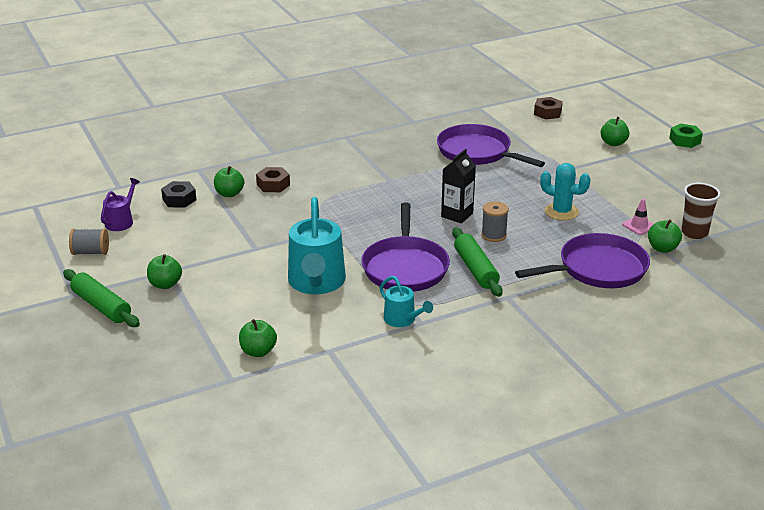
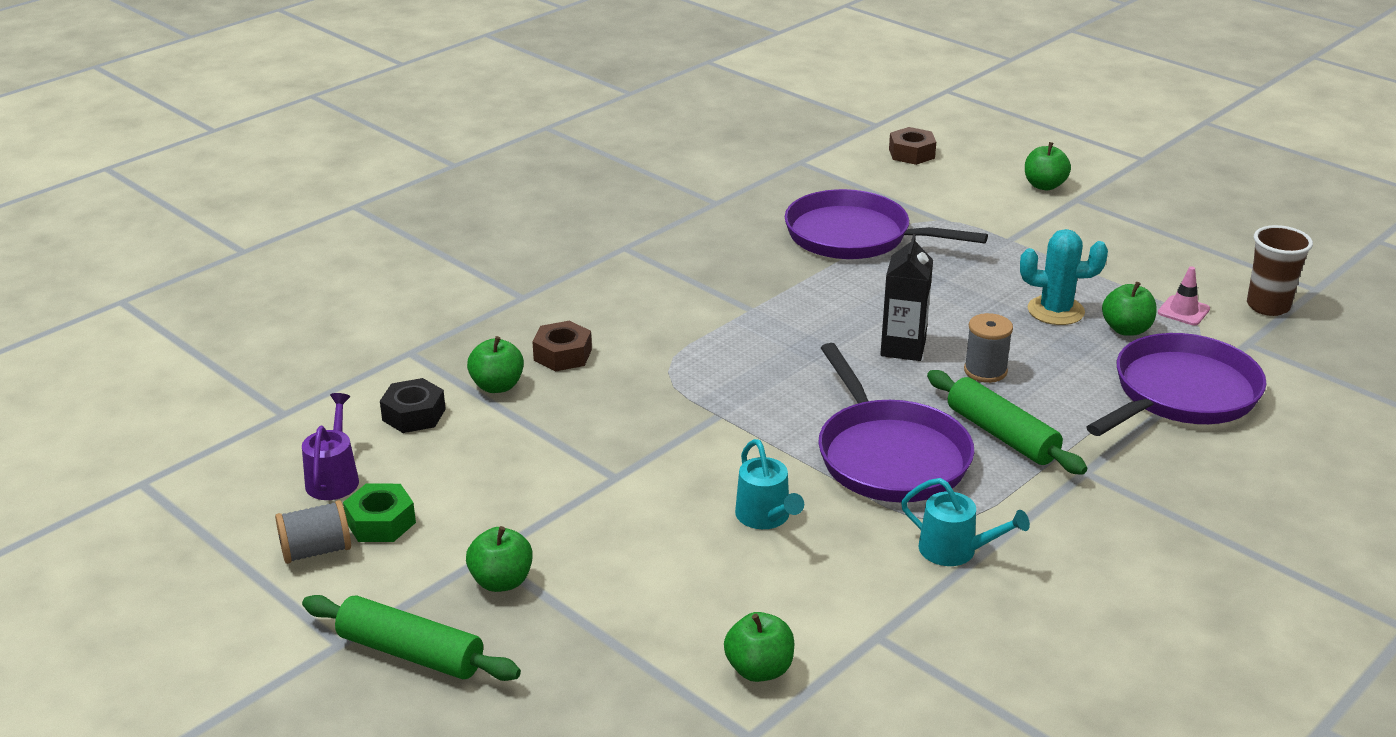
camera: 20 degrees left, 0 degrees up
turquoise watering can [288,197,346,294] -> turquoise watering can [735,439,804,529], size x0.52
green apple [648,219,682,253] -> green apple moved to [1102,282,1157,336]
green nut [669,124,703,148] -> green nut moved to [343,484,416,542]

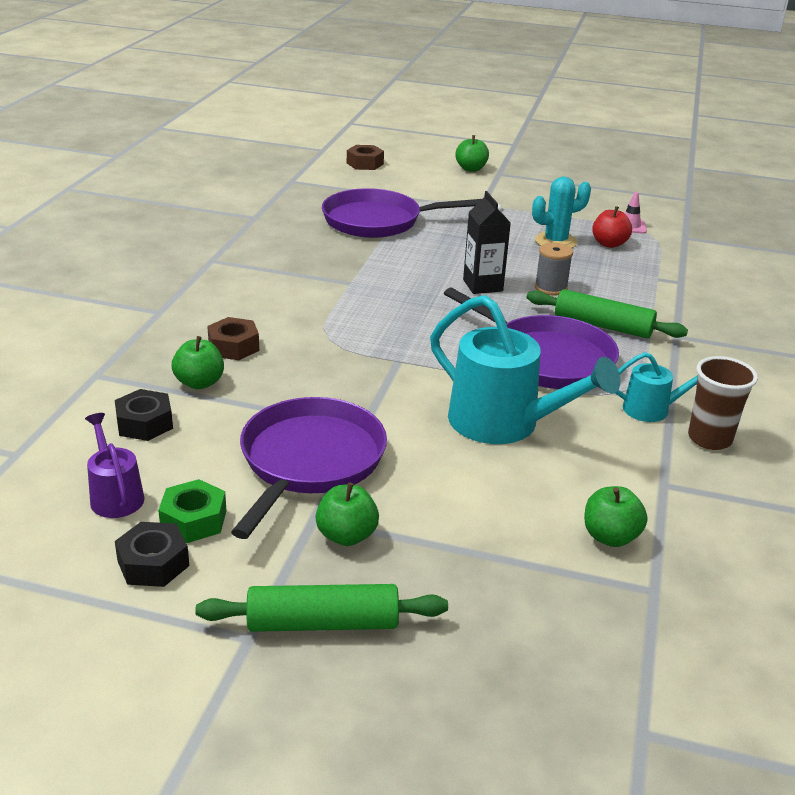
camera: 30 degrees left, 0 degrees up
grey spool [275,500,351,564] -> black nut [115,522,190,587]
turquoise watering can [735,439,804,529] -> turquoise watering can [430,295,620,444], size x1.93
purple pan [1086,333,1267,436] -> purple pan moved to [231,397,387,539]
green apple [1102,282,1157,336] -> red apple [592,206,632,248]
brown cup [1247,225,1313,316] -> brown cup moved to [688,356,758,450]

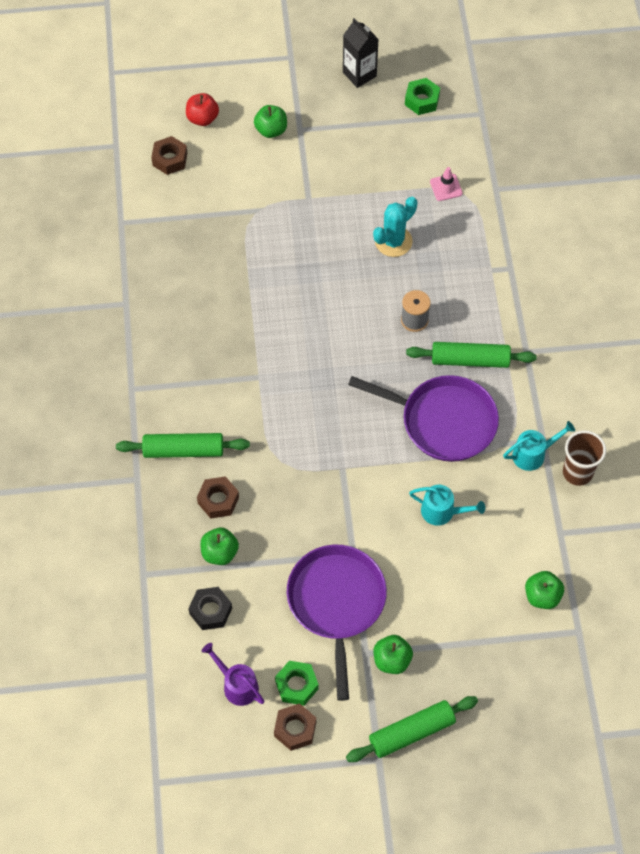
camera: 20 degrees left, 30 degrees up
black nut [115,522,190,587] -> brown nut [274,703,316,751]
purple pan [322,188,482,238] -> none
turquoise watering can [430,295,620,444] -> turquoise watering can [409,485,485,526], size x0.52
black carton [463,191,511,294] -> black carton moved to [343,18,379,88]
red apple [592,206,632,248] -> red apple moved to [186,93,219,126]
none -> green rolling pin [116,433,250,458]
none -> green nut [405,78,440,115]

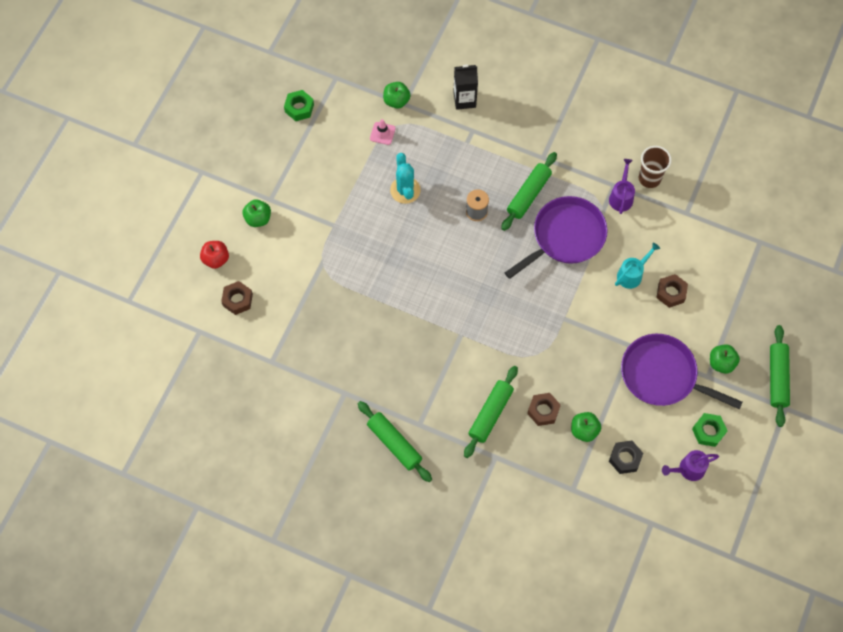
camera: 60 degrees left, 5 degrees up
brown nut [274,703,316,751] -> brown nut moved to [656,274,688,308]
black carton [343,18,379,88] -> black carton moved to [453,65,478,110]
turquoise watering can [503,421,575,471] -> purple watering can [609,159,635,214]
green apple [525,571,564,609] -> green apple moved to [383,82,411,109]
none -> green rolling pin [358,401,432,482]

